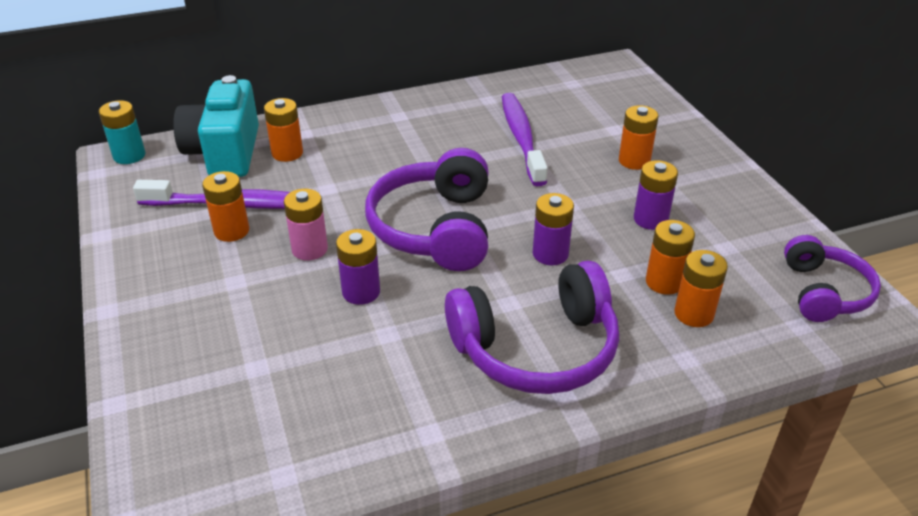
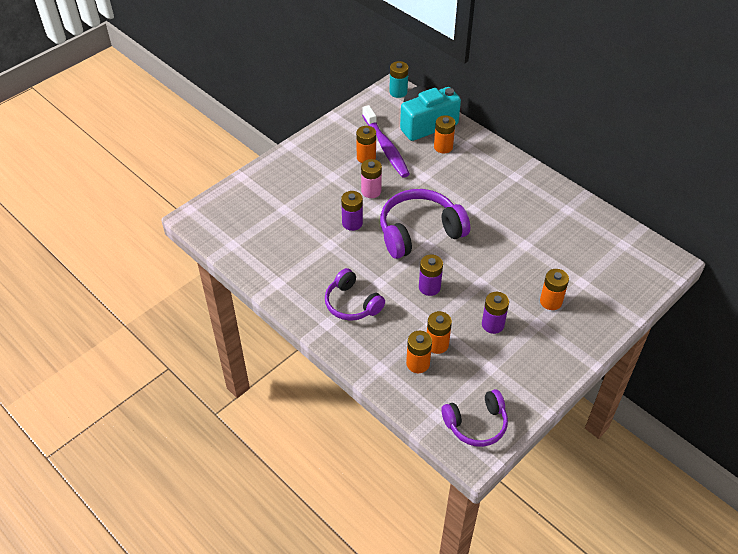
camera: 65 degrees right, 10 degrees up
purple headphones [445,261,619,394] -> purple headphones [325,268,385,321], size x0.63
purple toothbrush [502,93,548,186] -> none

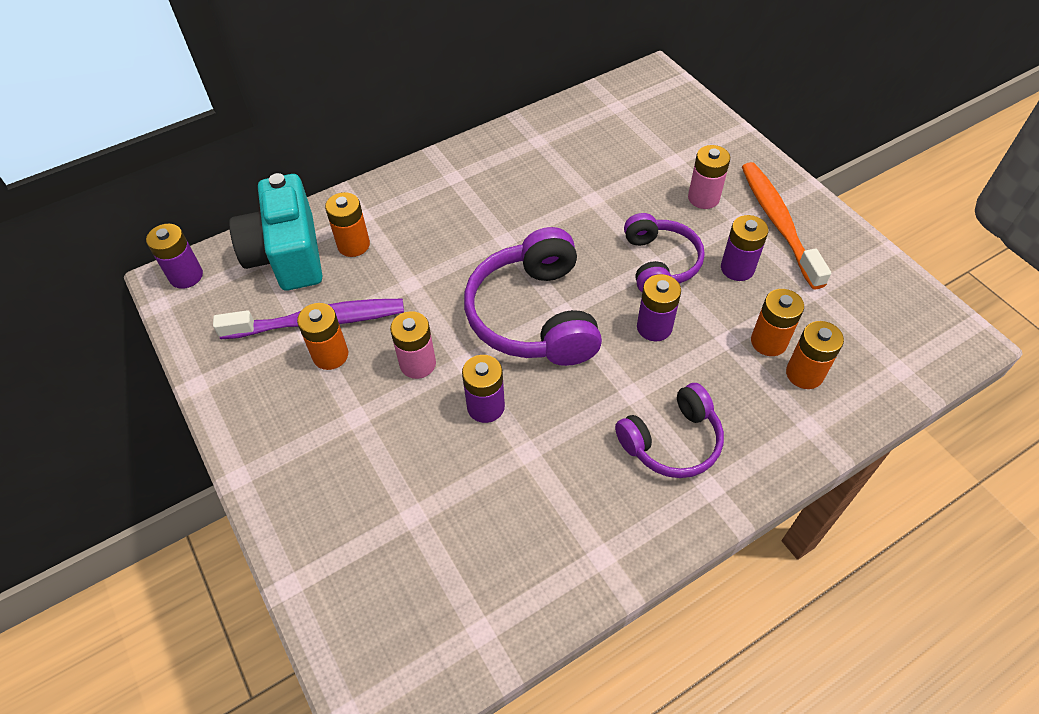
camera: 75 degrees left, 5 degrees up
turquoise battery [389,61,408,98] -> purple battery [146,224,203,289]
purple headphones [442,389,508,447] -> purple headphones moved to [624,213,705,292]
orange battery [540,269,569,310] -> pink battery [688,145,730,209]
none -> orange toothbrush [742,162,831,289]

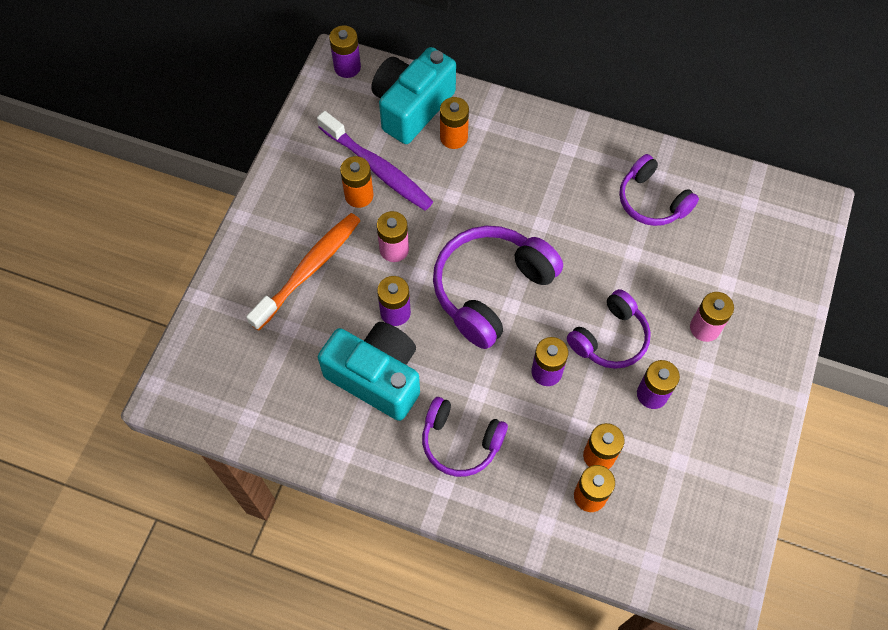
camera: 50 degrees right, 10 degrees up
orange toothbrush [742,162,831,289] -> orange toothbrush moved to [246,213,361,331]
none -> turquoise camera [318,322,420,421]
none -> purple headphones [619,154,699,226]

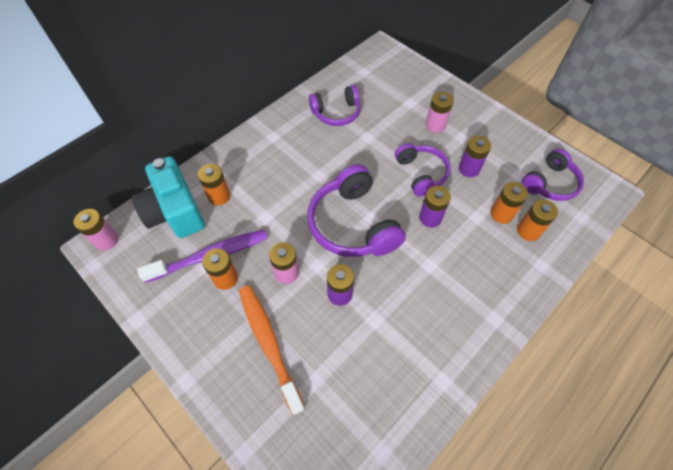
camera: 65 degrees left, 5 degrees down
turquoise camera [318,322,420,421] -> none
purple battery [329,25,361,78] -> pink battery [74,209,118,251]
purple headphones [422,397,508,477] -> purple headphones moved to [522,149,584,201]

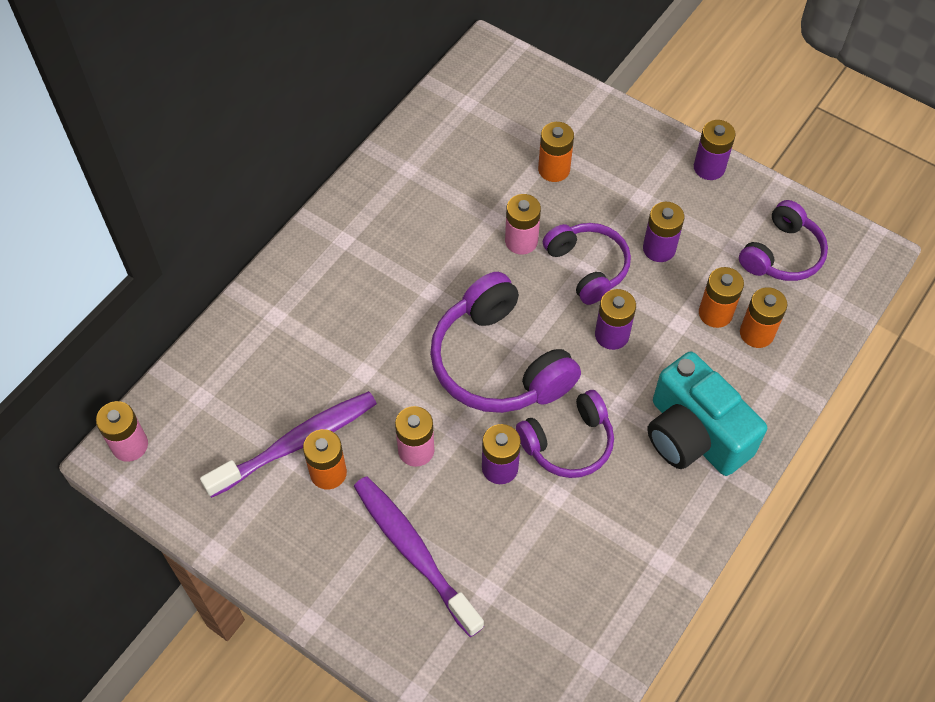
camera: 10 degrees left, 0 degrees up
turquoise camera [131,156,205,238] -> turquoise camera moved to [647,352,767,476]
orange battery [198,164,230,206] -> orange battery moved to [538,122,574,182]
orange toothbrush [239,285,305,415] -> purple toothbrush [354,476,484,637]
purple headphones [309,85,361,126] -> purple headphones moved to [516,390,614,478]
pink battery [426,92,454,133] -> pink battery moved to [505,194,541,255]
none -> purple battery [694,120,736,180]

